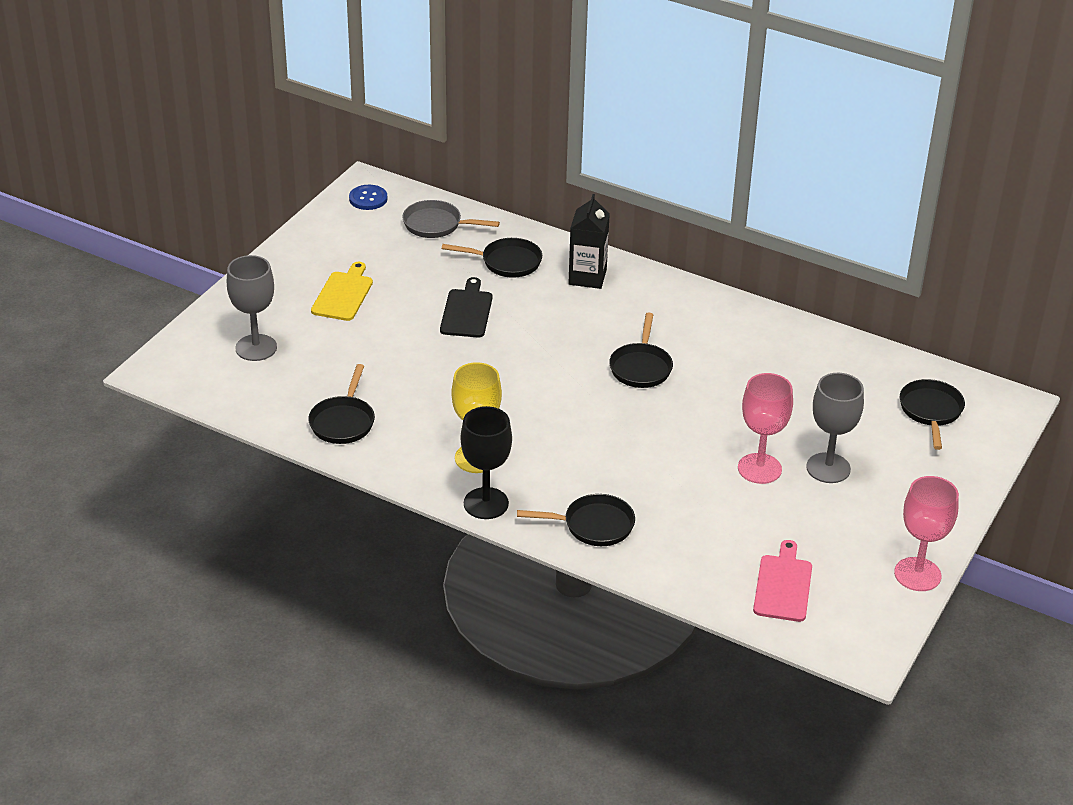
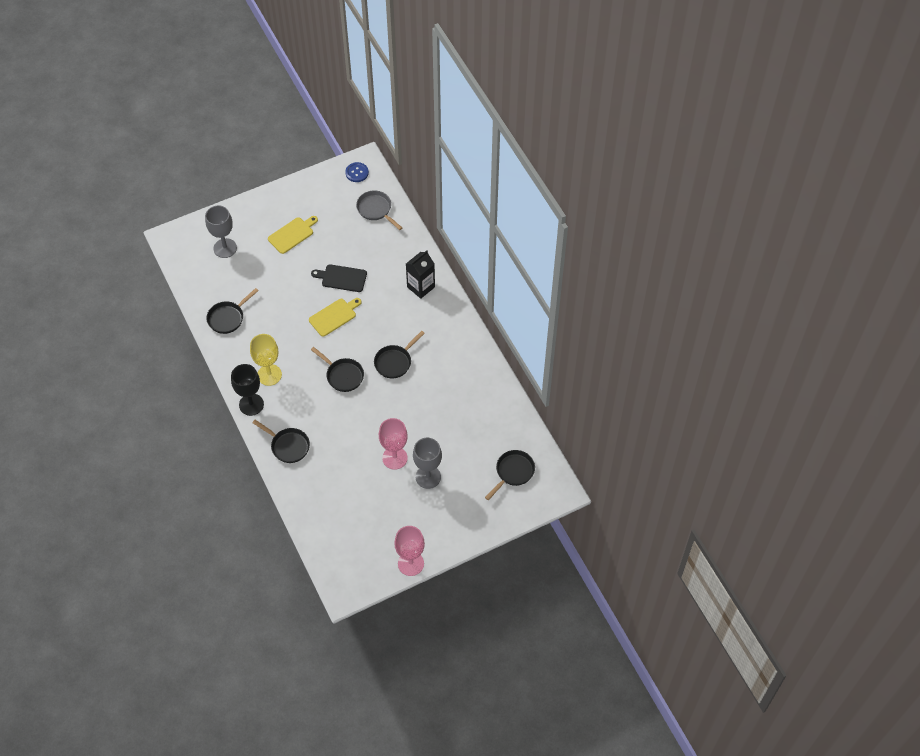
camera: 35 degrees right, 20 degrees up
black cutting board [440,277,492,338] -> black cutting board turned 120 degrees counterclockwise [311,264,367,292]
black pan [442,238,542,278] -> black pan moved to [311,347,364,392]
pink cutting board [753,540,812,622] -> none
none -> yellow cutting board [309,298,361,337]

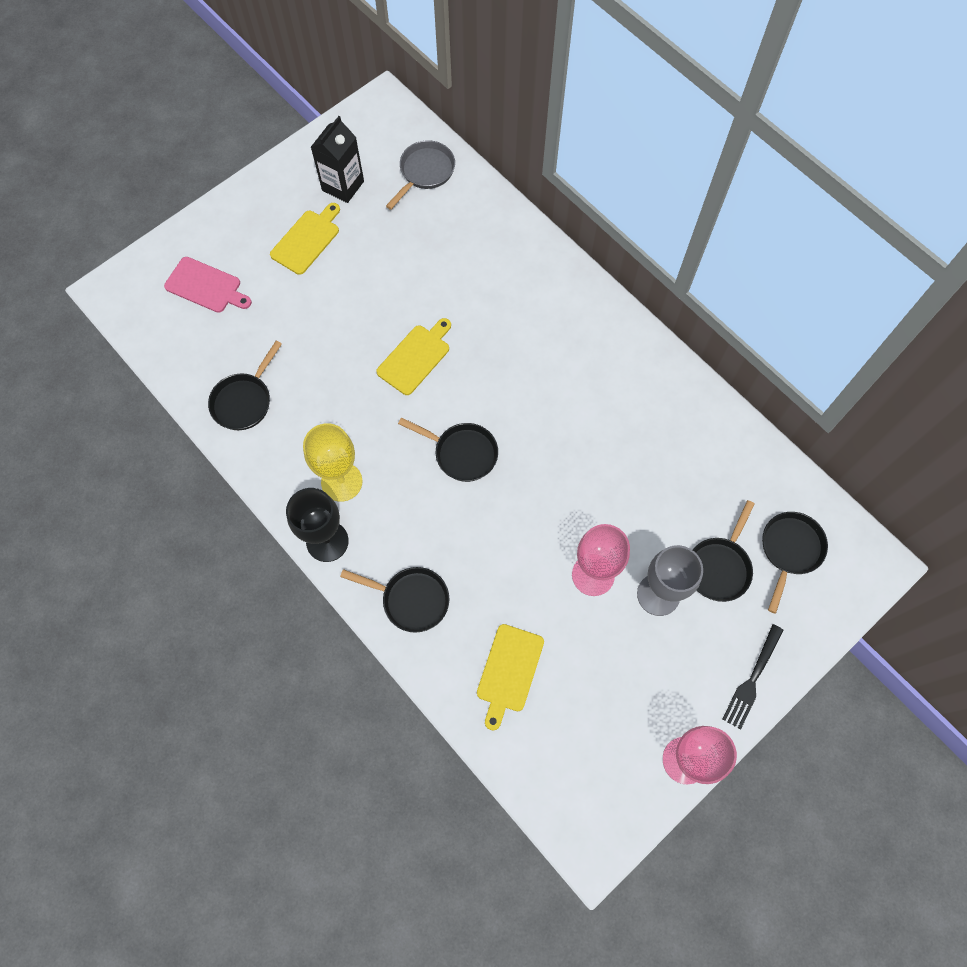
camera: 15 degrees left, 10 degrees up
grey goblet [205,205,237,258] -> pink cutting board [164,257,252,313]
black cutting board [311,264,367,292] -> none
blue button [345,162,369,182] -> none
grey pan [356,190,402,230] -> grey pan turned 90 degrees clockwise [386,140,455,210]
black pan [374,331,425,379] -> black pan moved to [693,500,755,602]
black carton [406,250,435,299] -> black carton moved to [311,116,364,203]
none -> yellow cutting board [477,624,544,731]
none -> black fork [723,624,783,730]

